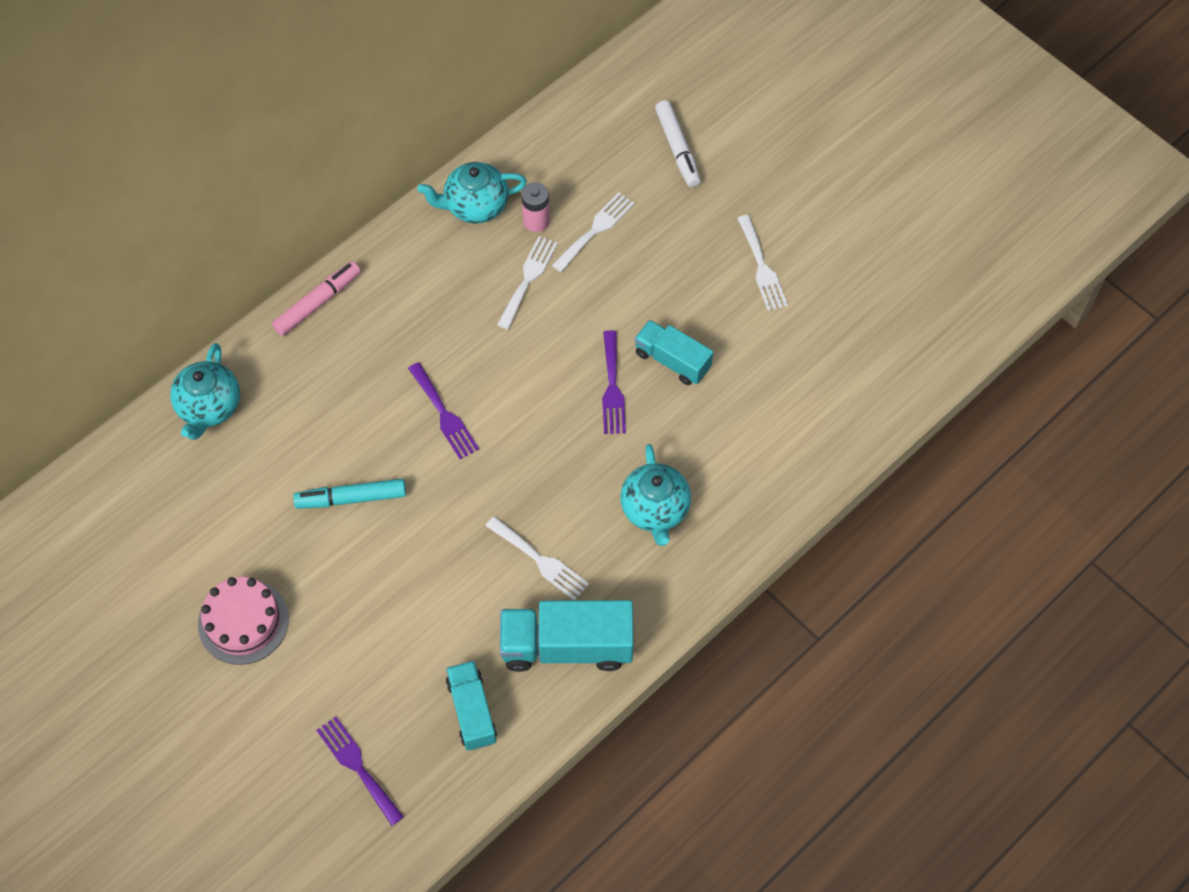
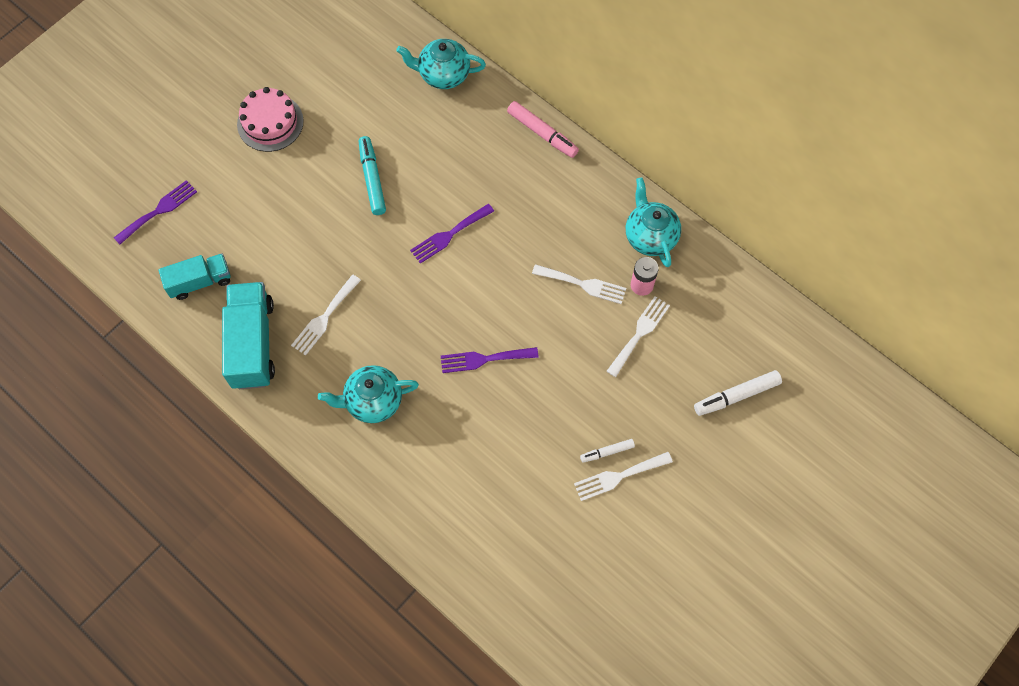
camera: 85 degrees right, 5 degrees up
white fork [552,192,635,272] -> white fork turned 90 degrees counterclockwise [607,296,670,377]
turquoise truck [634,320,713,385] -> none
none -> white marker [580,439,635,463]

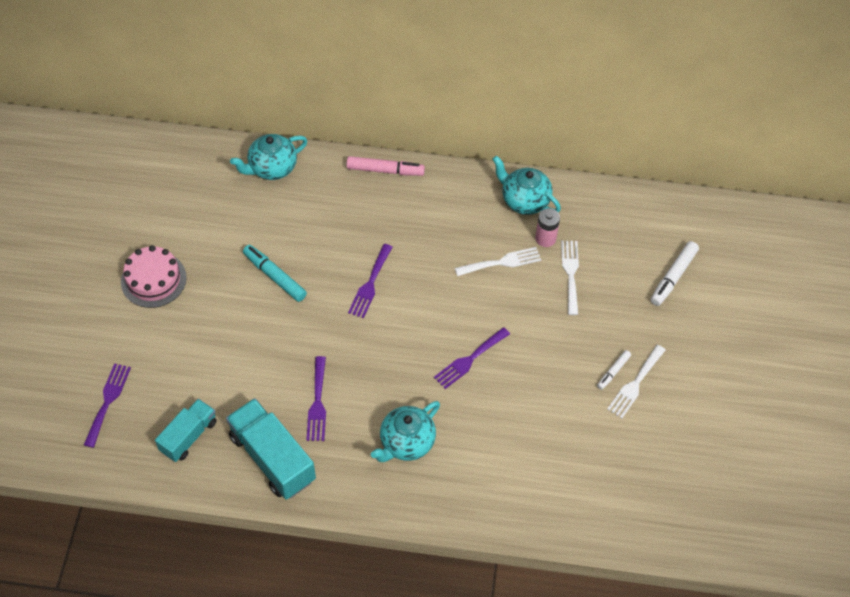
camera: 35 degrees left, 10 degrees down
white fork [291,275,361,356] -> purple fork [306,356,326,441]

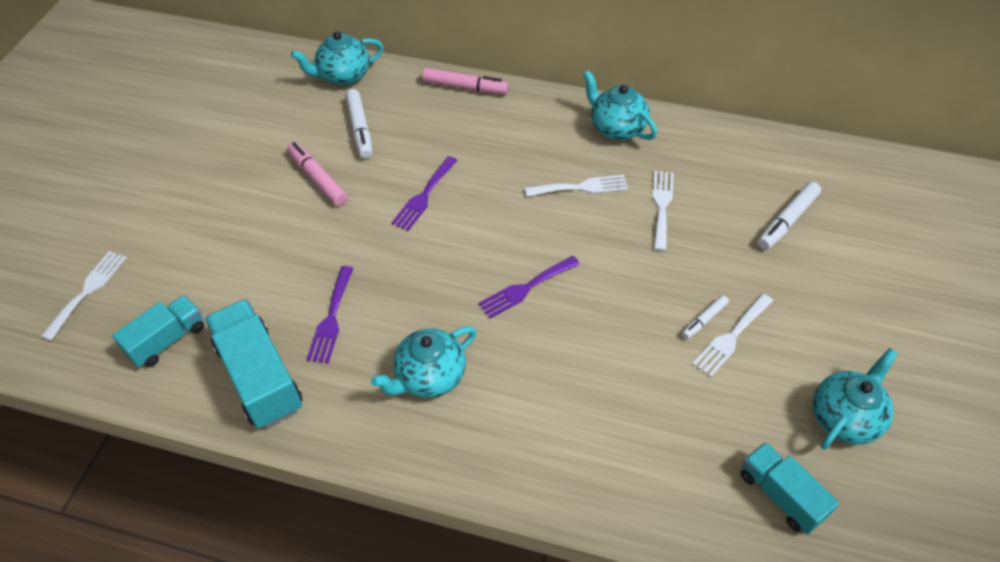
camera: 10 degrees right, 5 degrees down
purple fork [84,363,131,448] -> white fork [41,251,127,341]
pink cake [121,245,187,308] -> none
turquoise marker [243,245,307,302] -> pink marker [287,142,348,206]
pink battery [535,208,560,247] -> none
none -> white marker [345,89,373,159]
none -> turquoise truck [740,442,839,535]
none -> turquoise teapot [813,348,898,450]

